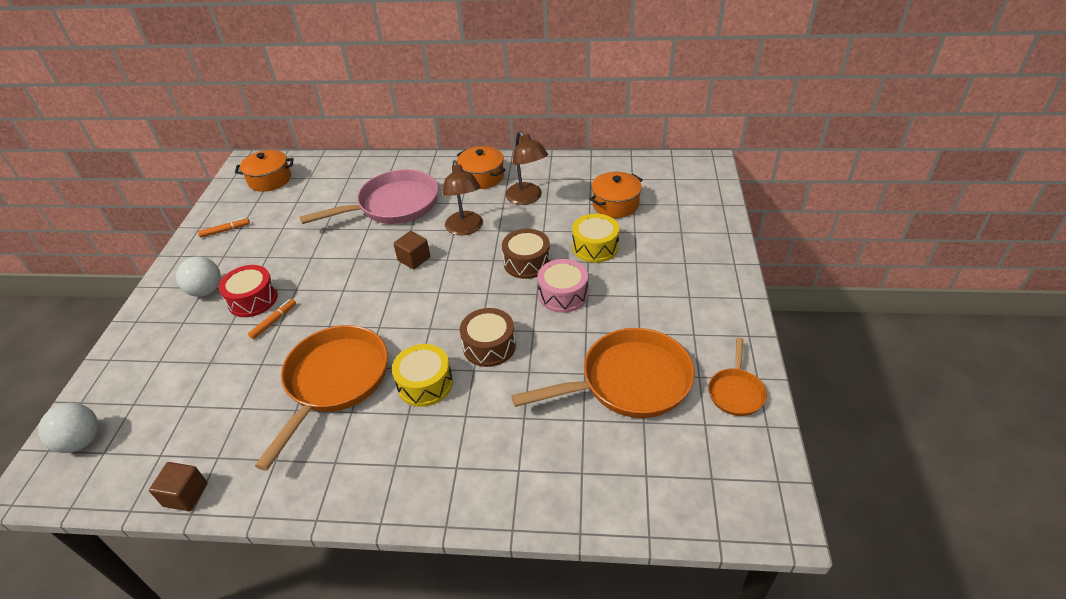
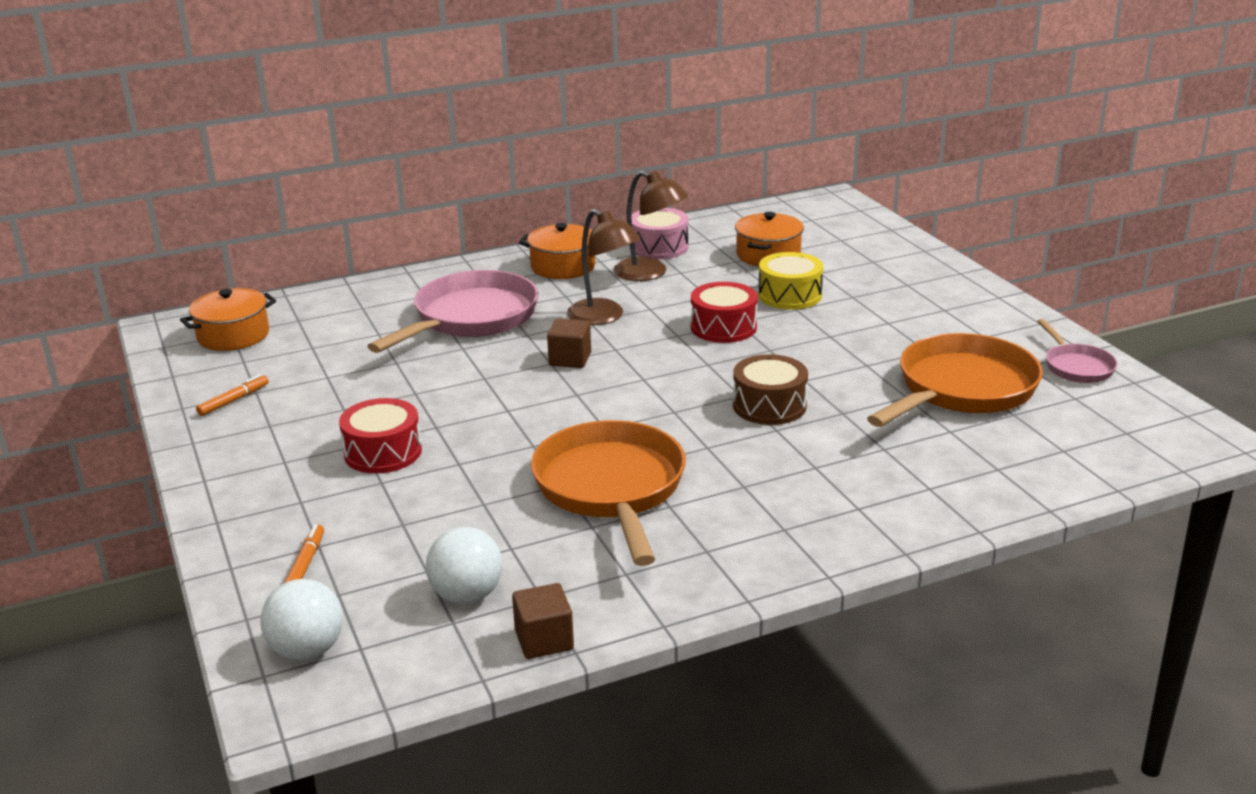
camera: 30 degrees left, 15 degrees down
white ball [176,256,221,297] -> white ball moved to [426,527,503,604]
orange marker [248,299,296,339] -> orange marker moved to [284,524,324,583]
yellow drum [392,344,453,407] -> none
brown drum [502,229,550,279] -> red drum [691,282,758,343]
pink drum [537,259,588,313] -> pink drum moved to [631,208,688,259]
orange pan [709,338,767,416] -> pink pan [1037,319,1118,383]

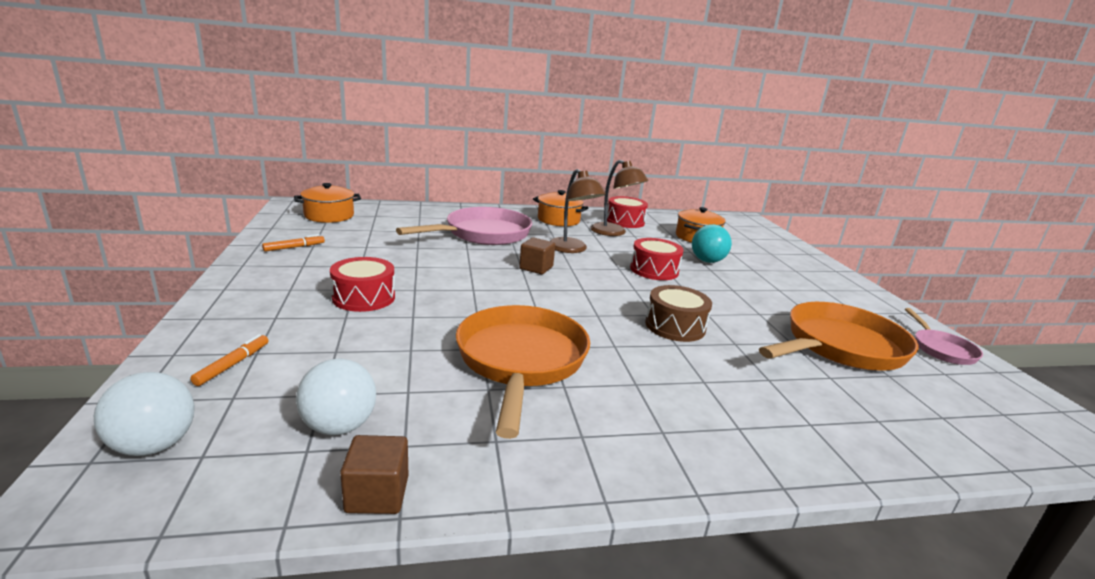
camera: 10 degrees right, 5 degrees down
pink drum [631,208,688,259] -> red drum [607,196,648,228]
yellow drum [758,252,823,310] -> turquoise ball [692,224,732,263]

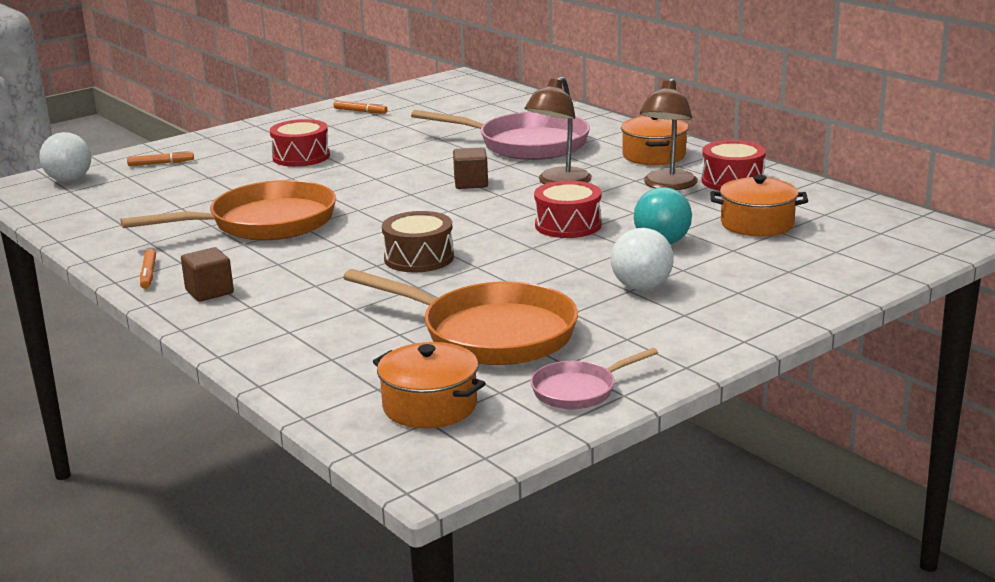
camera: 65 degrees right, 0 degrees up
orange pot [294,183,361,223] -> orange pot moved to [373,342,486,428]
white ball [296,359,376,435] -> white ball moved to [611,228,674,290]
brown cube [340,435,408,514] -> brown cube moved to [181,247,234,302]
none -> orange marker [140,249,156,289]

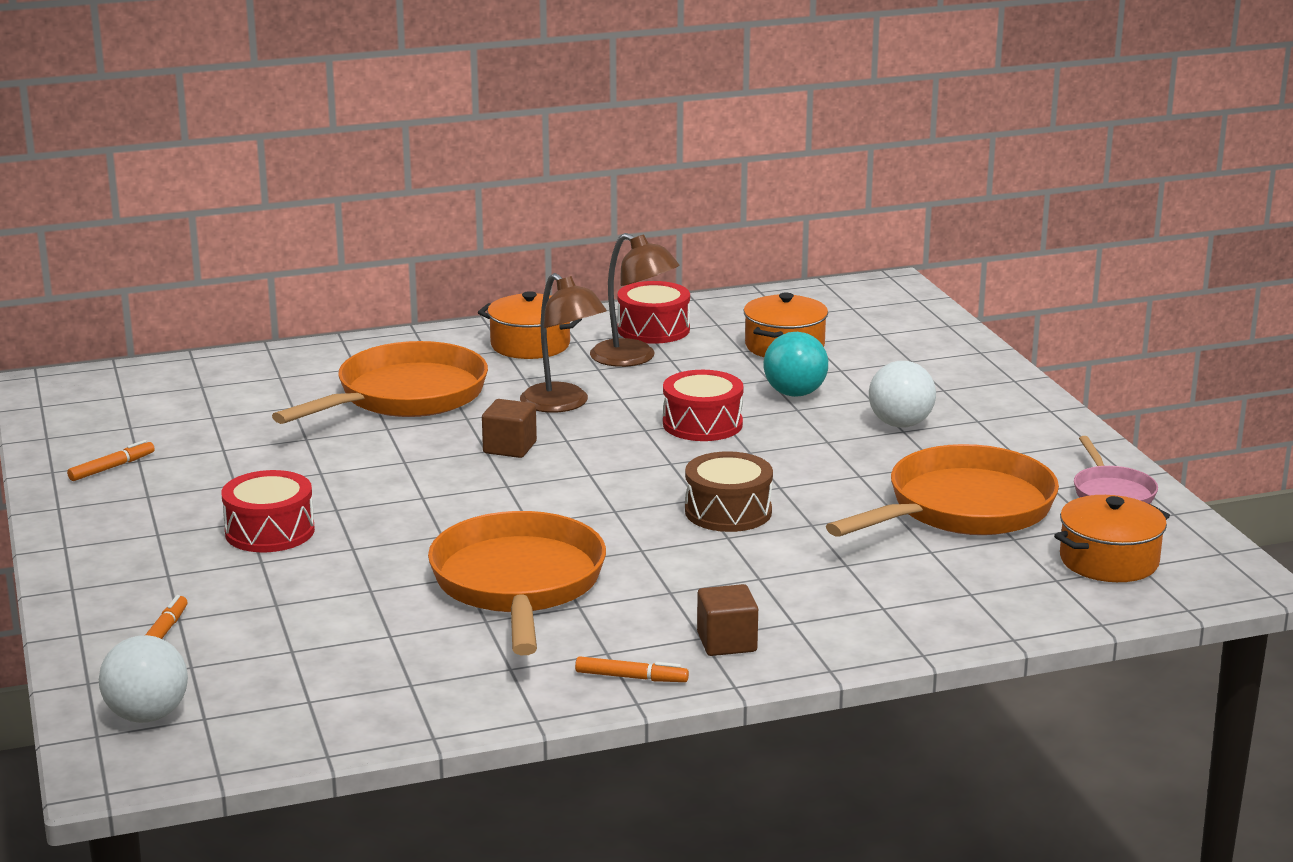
camera: 70 degrees left, 0 degrees up
pink pan [411,110,590,160] -> orange pan [272,341,488,424]

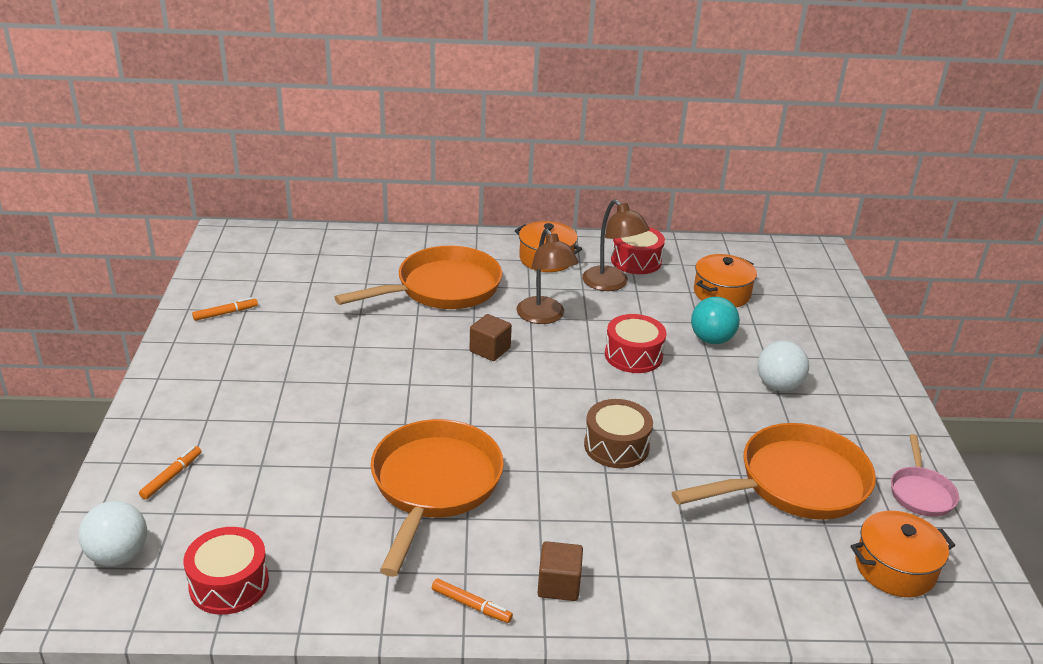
camera: 15 degrees right, 10 degrees up
red drum [222,470,315,552] -> red drum moved to [183,527,269,615]

